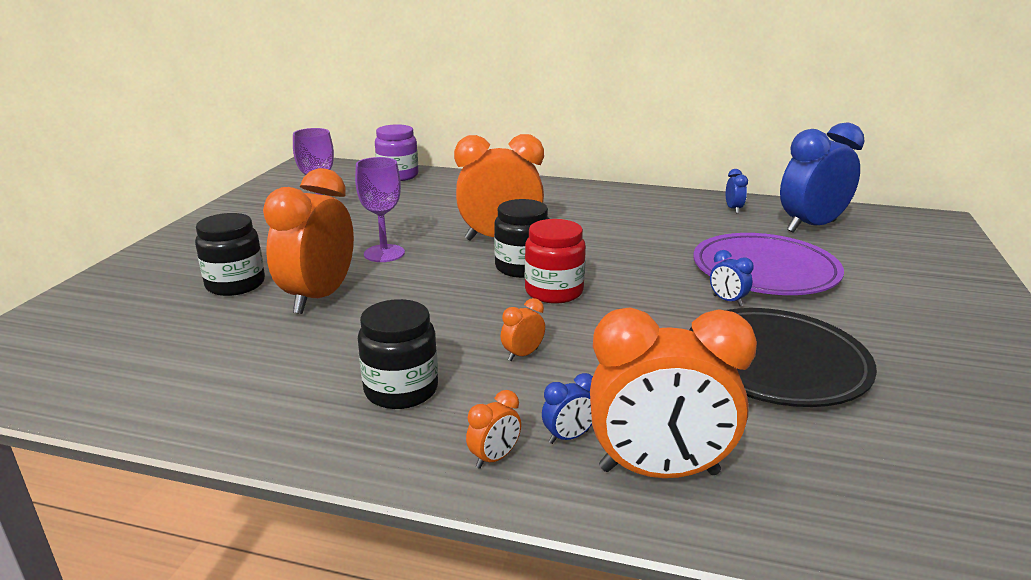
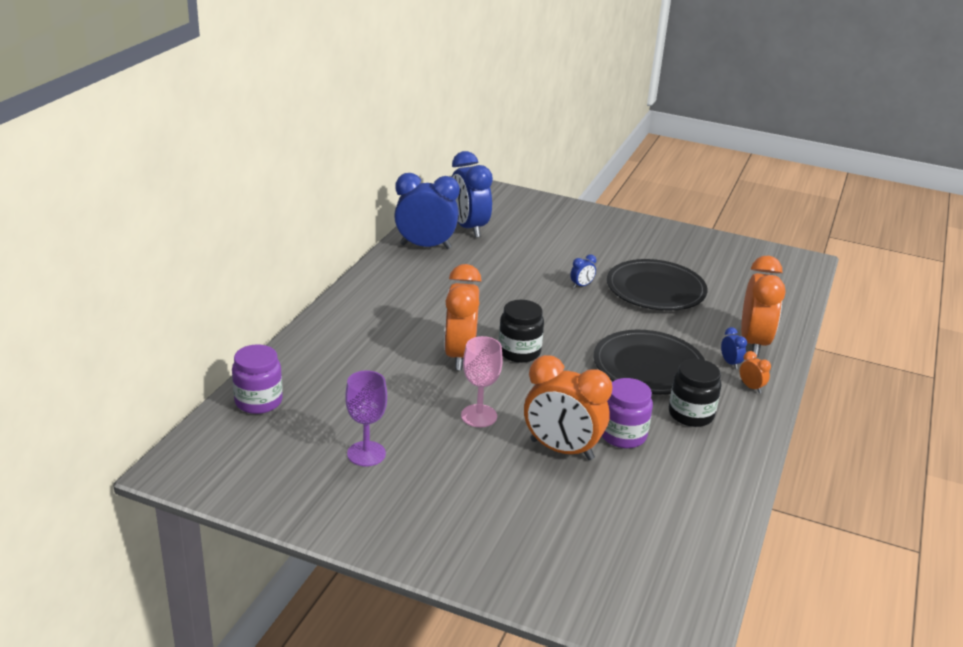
camera: 85 degrees left, 5 degrees up
black jar [195,213,265,296] -> none
purple goblet [355,157,405,262] -> pink goblet [461,336,503,427]
orange clock [501,298,545,361] -> black plate [594,330,705,394]
red jar [525,219,586,304] -> none
purple plate [693,233,844,295] -> none
blue clock [726,169,748,213] -> blue clock [394,173,460,249], size x2.45
none -> purple jar [602,378,653,448]

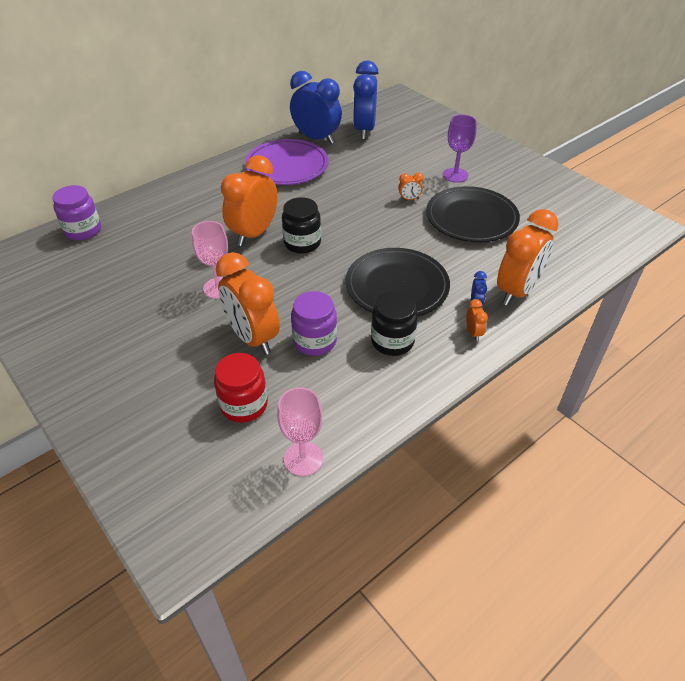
camera: 30 degrees right, 15 degrees up
purple goblet [345,370,387,466] -> purple goblet moved to [443,115,477,183]
blue clock [570,254,596,288] -> orange clock [398,172,424,200]
none -> red jar [214,353,268,423]
none -> purple plate [245,139,329,185]
none -> pink goblet [277,387,323,476]

